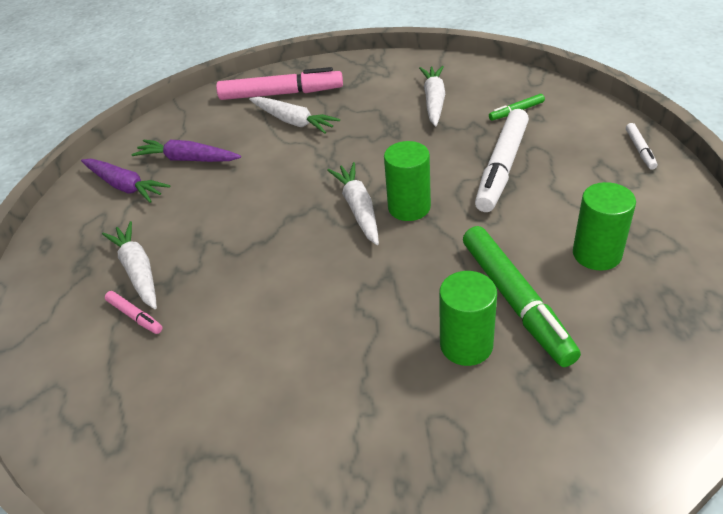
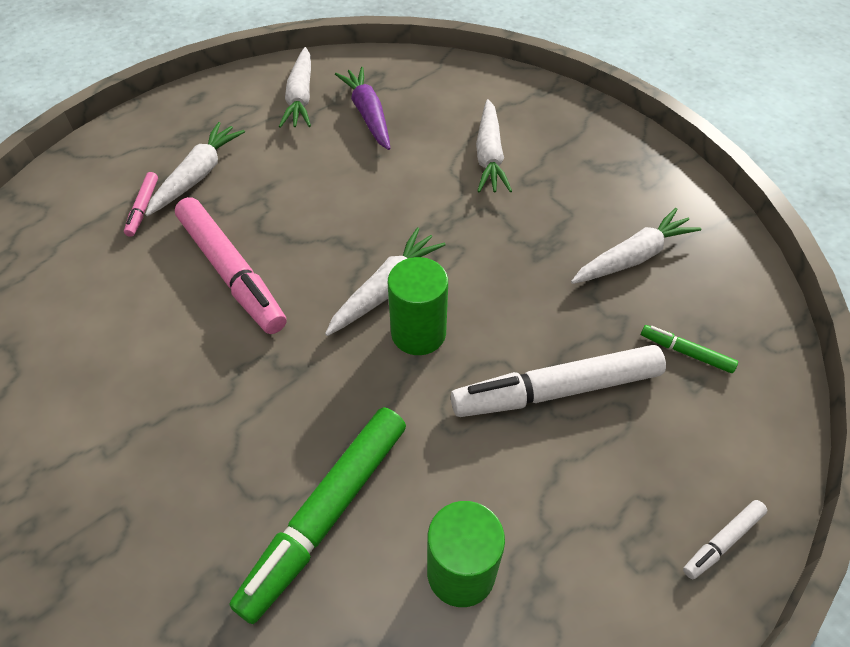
camera: 50 degrees right, 10 degrees up
purple carrot [81,159,170,203] -> white carrot [279,47,311,128]
pink marker [216,67,343,100] -> pink marker moved to [175,197,287,334]
green cylinder [439,271,497,366] -> none

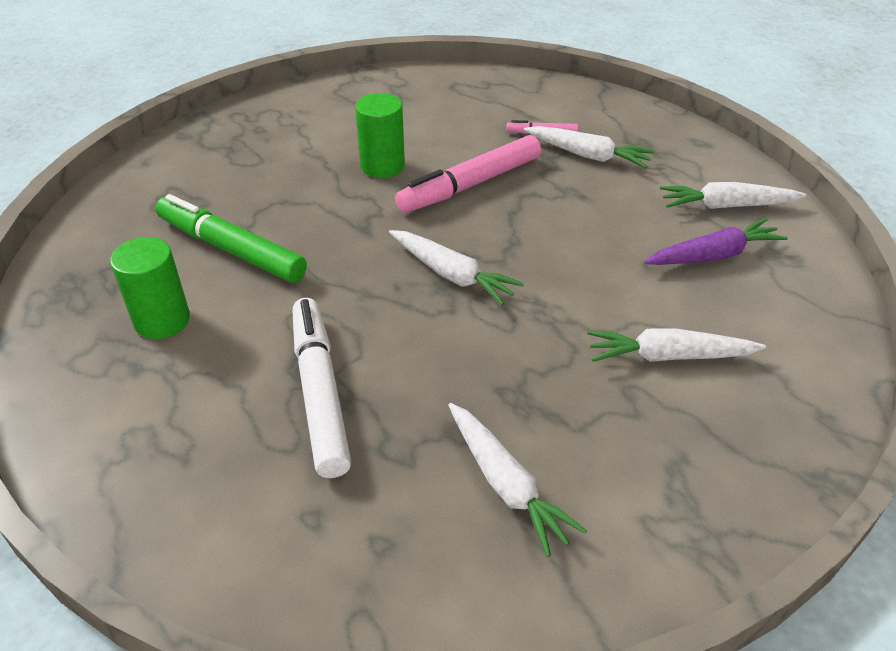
camera: 90 degrees right, 10 degrees down
green cylinder [388,257,448,355] -> green cylinder moved to [355,93,405,178]
green marker [641,325,738,373] -> none
white marker [683,500,767,579] -> none

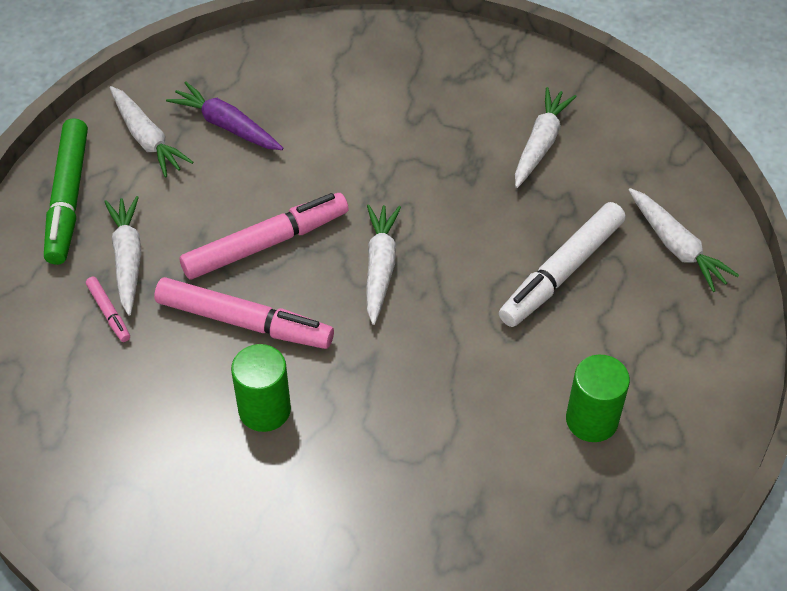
camera: 125 degrees left, 10 degrees up
green marker [155,194,307,283] -> green marker moved to [44,118,88,265]
white carrot [587,328,766,362] -> white carrot moved to [629,188,739,292]
none -> pink marker [180,193,349,279]

